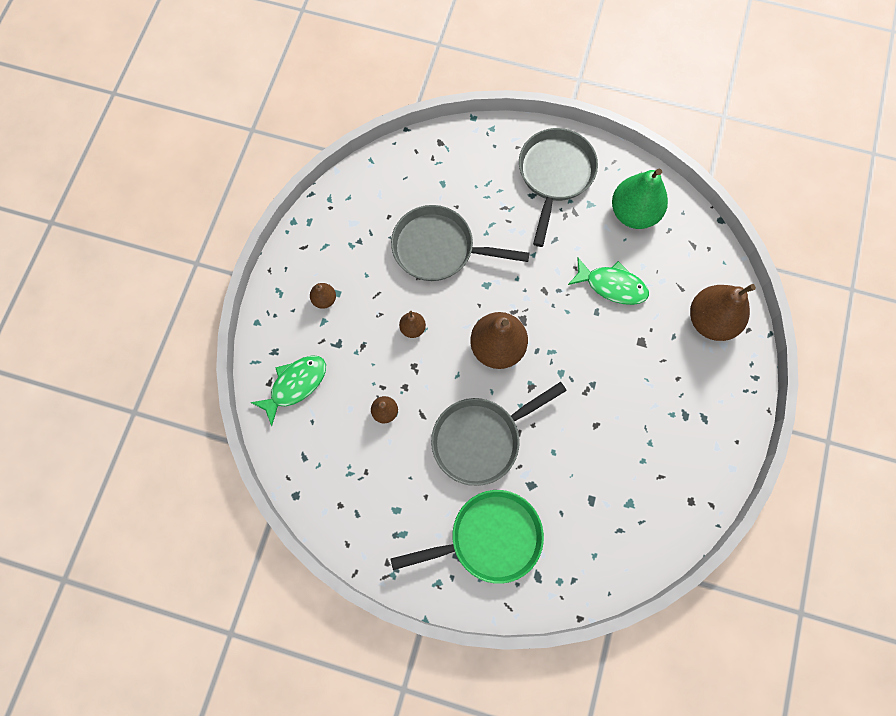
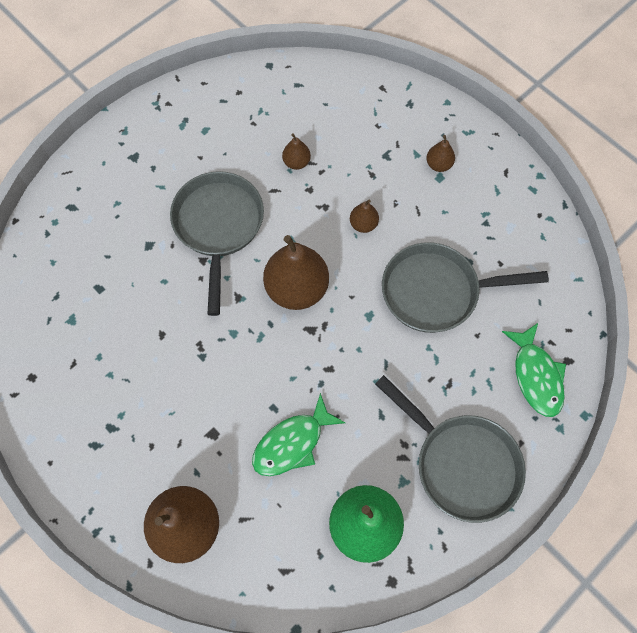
camera: 120 degrees right, 5 degrees down
green fish [250,356,326,426] -> green fish moved to [502,323,566,417]
green pan [390,490,544,584] -> none
grey pan [391,205,530,281] -> grey pan turned 135 degrees counterclockwise [382,242,549,333]

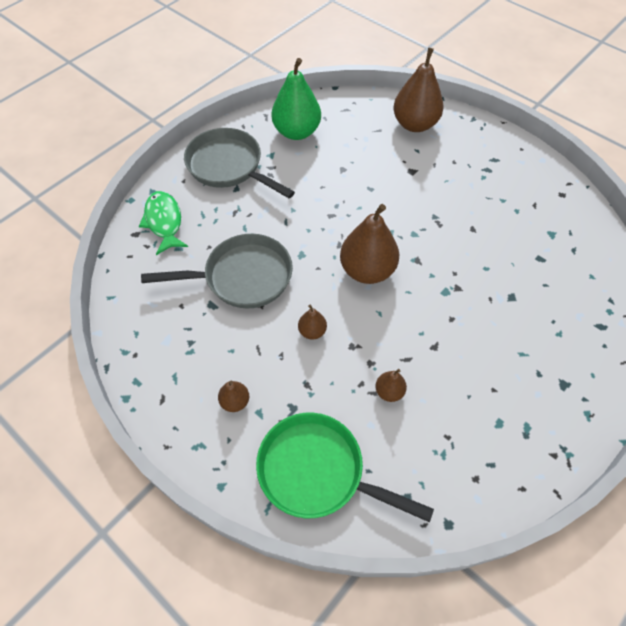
camera: 175 degrees right, 10 degrees down
grey pan [170,171,264,316] -> none
green fish [252,393,345,476] -> none
none -> green pan [256,413,434,522]

